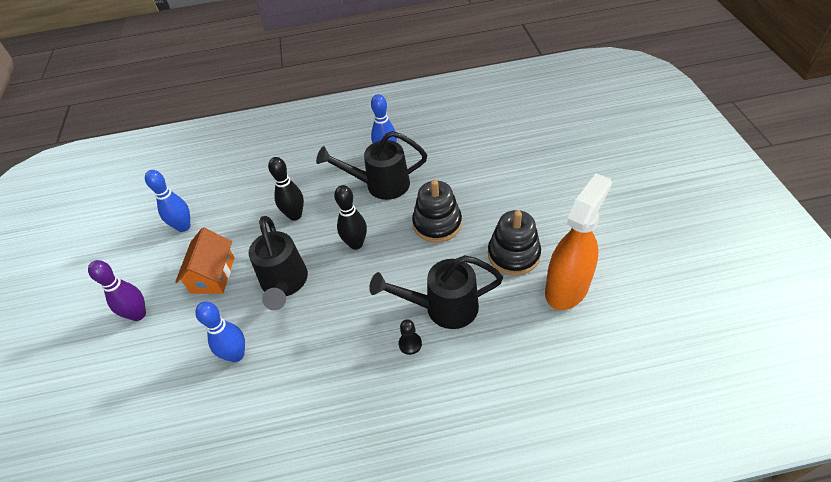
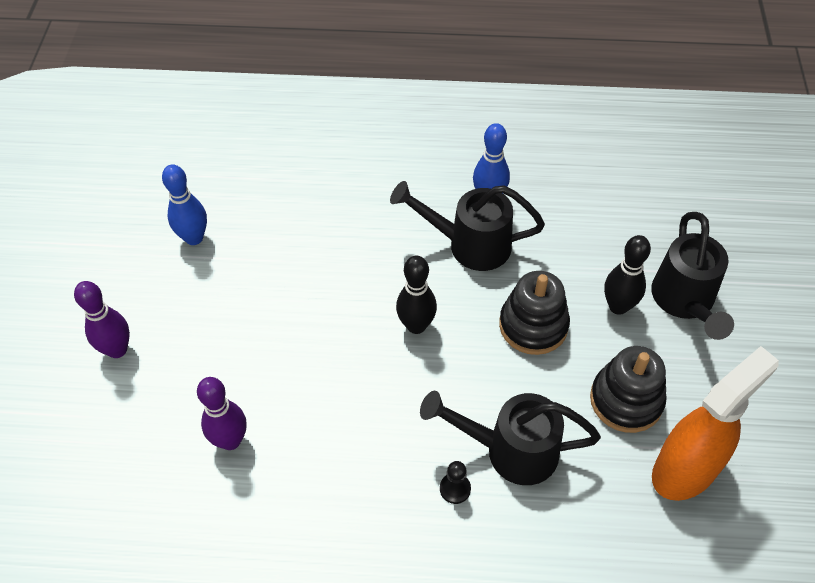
camera: 10 degrees right, 5 degrees up
orange house [175,228,234,294] -> none
blue bowling pin [195,302,245,362] -> purple bowling pin [197,377,247,450]
black watering can [249,216,308,310] -> black watering can moved to [651,212,734,340]
black bowling pin [268,157,304,221] -> black bowling pin moved to [604,235,651,315]

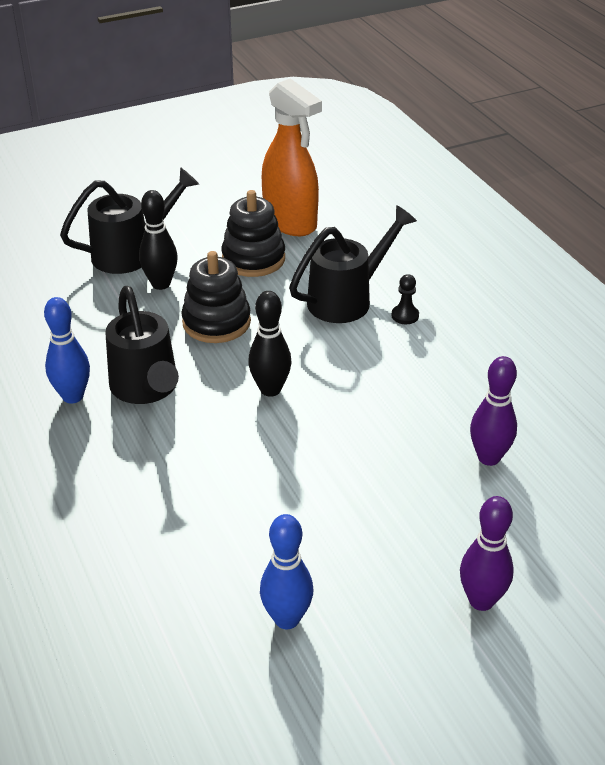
camera: 120 degrees left, 15 degrees down
black watering can [420,391,601,485] -> black watering can turned 105 degrees counterclockwise [289,205,417,323]
orange spray bottle [652,346,779,501] -> orange spray bottle turned 150 degrees counterclockwise [262,78,322,236]

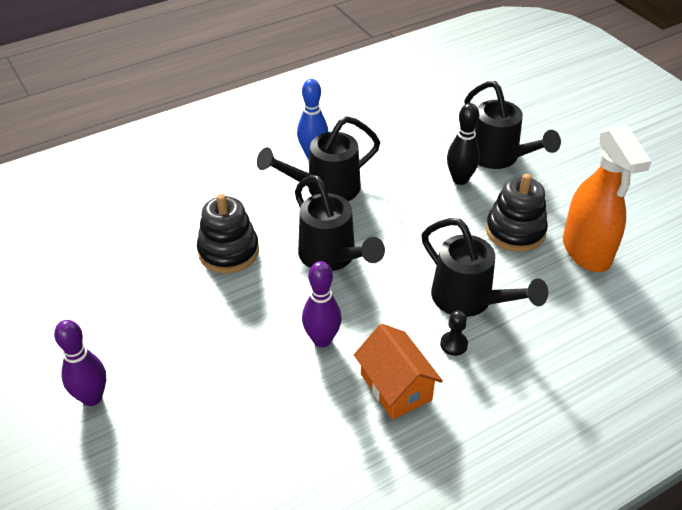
camera: 85 degrees right, 5 degrees up
black stacking toy [181,251,251,343] -> black stacking toy moved to [197,194,259,273]
black bowling pin [248,291,291,397] -> black watering can [295,175,385,271]
blue bowling pin [260,514,313,629] -> none
orange spray bottle [262,78,322,236] -> orange spray bottle turned 60 degrees counterclockwise [563,125,652,272]
purple bowling pin [470,356,517,466] -> purple bowling pin moved to [302,261,342,347]
none -> orange house [354,324,443,420]

